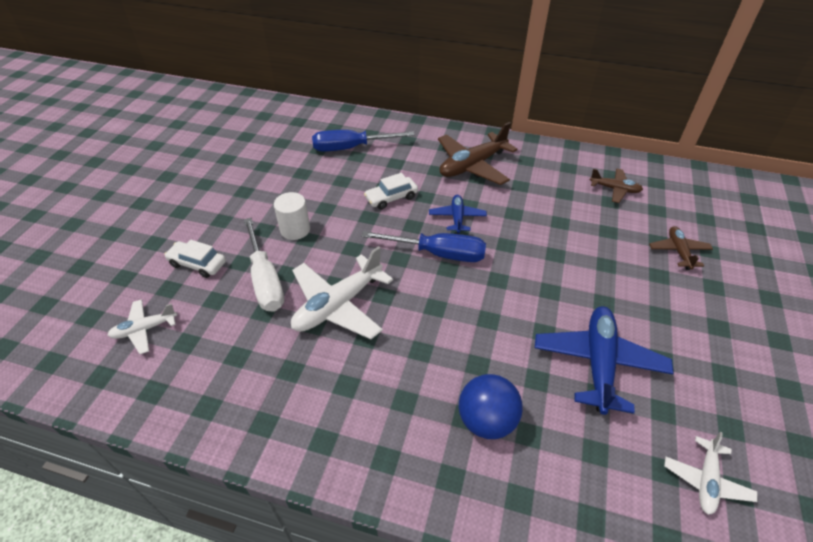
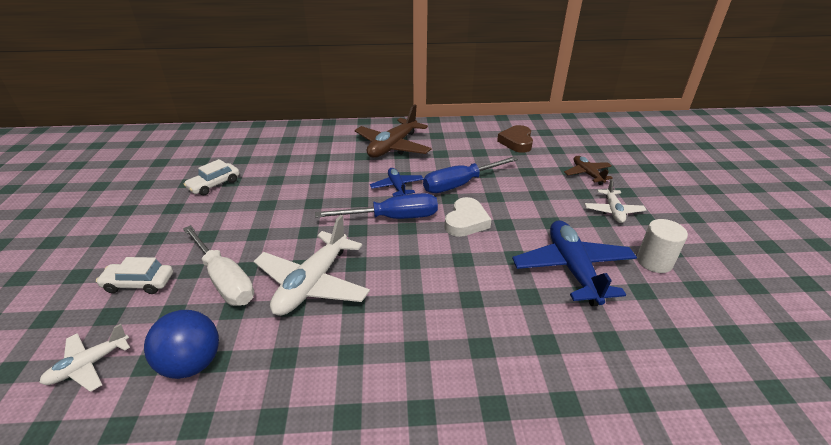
camera: 20 degrees left, 10 degrees down
white cylinder [274,192,310,240] -> white cylinder moved to [637,219,688,273]
blue screwdriver [312,130,415,152] -> blue screwdriver moved to [423,156,518,193]
white car [364,173,418,209] -> white car moved to [184,159,240,195]
blue ball [459,374,523,439] -> blue ball moved to [144,310,219,379]
brown plane [590,168,643,203] -> brown heart [497,125,533,153]
white plane [664,432,757,515] -> white plane moved to [585,179,646,223]
none -> white heart [445,197,492,237]

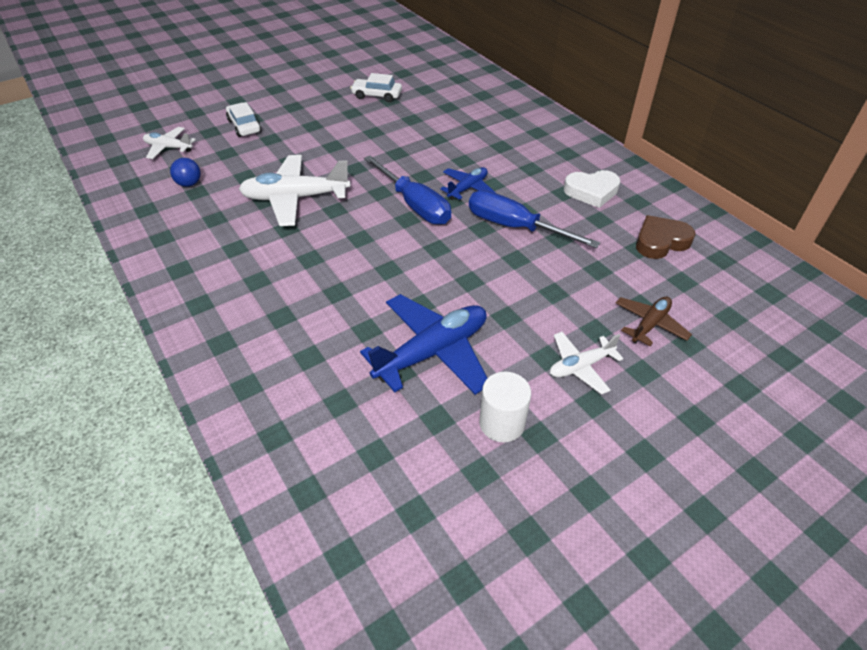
camera: 60 degrees right, 10 degrees up
blue ball [144,310,219,379] -> blue ball [170,158,201,187], size x0.58
white screwdriver [183,225,254,306] -> none
brown plane [355,105,432,158] -> none
white heart [445,197,492,237] -> white heart moved to [564,170,621,208]

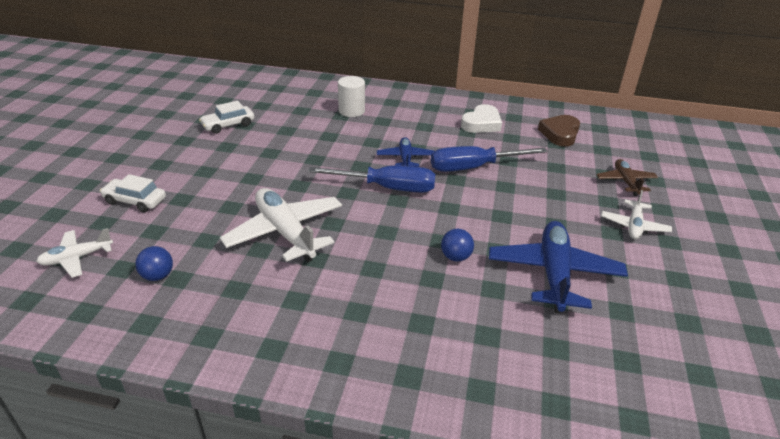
camera: 45 degrees left, 10 degrees down
white plane [239,155,351,226] -> white plane turned 105 degrees clockwise [220,188,342,262]
white cylinder [479,372,531,442] -> white cylinder moved to [338,76,365,117]
none -> blue ball [441,229,474,262]

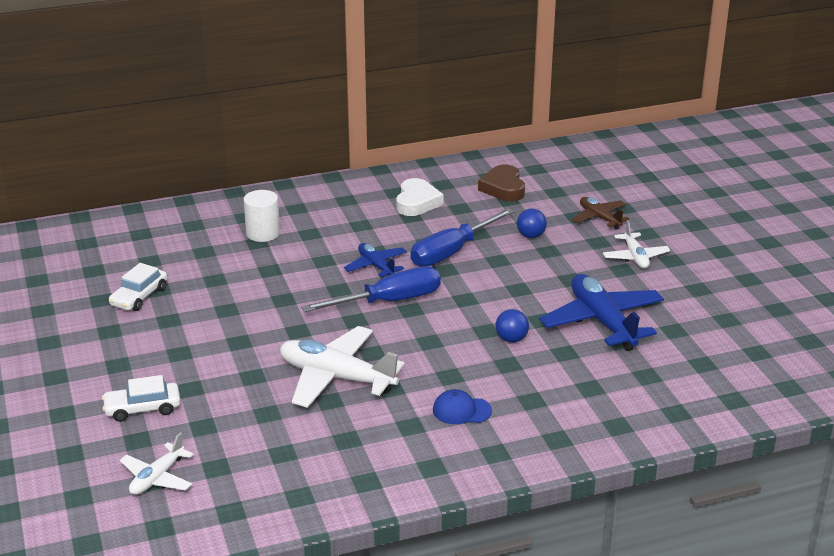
camera: 30 degrees left, 5 degrees down
blue ball [135,246,173,281] -> blue ball moved to [517,209,547,238]
none -> blue cap [433,389,492,424]

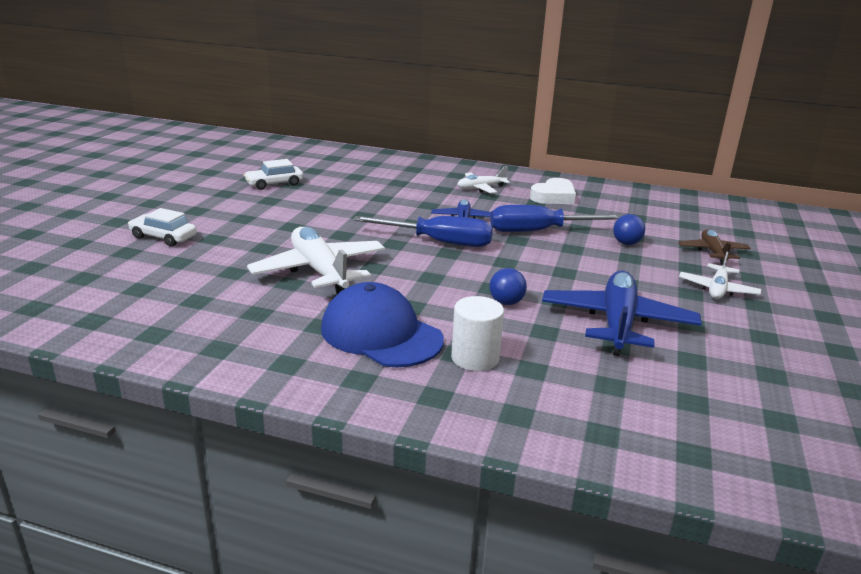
camera: 35 degrees right, 5 degrees down
white plane [119,432,194,495] -> white plane moved to [457,166,510,193]
white cylinder [244,190,280,242] -> white cylinder moved to [451,296,504,371]
blue cap [433,389,492,424] -> blue cap [321,282,444,367], size x2.00
brown heart [478,165,525,201] -> none

